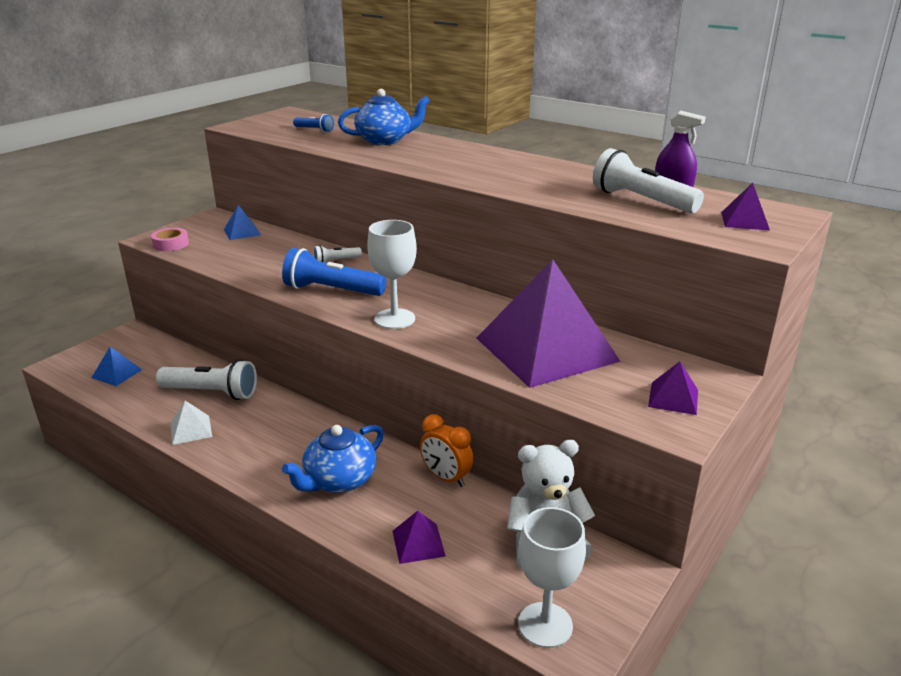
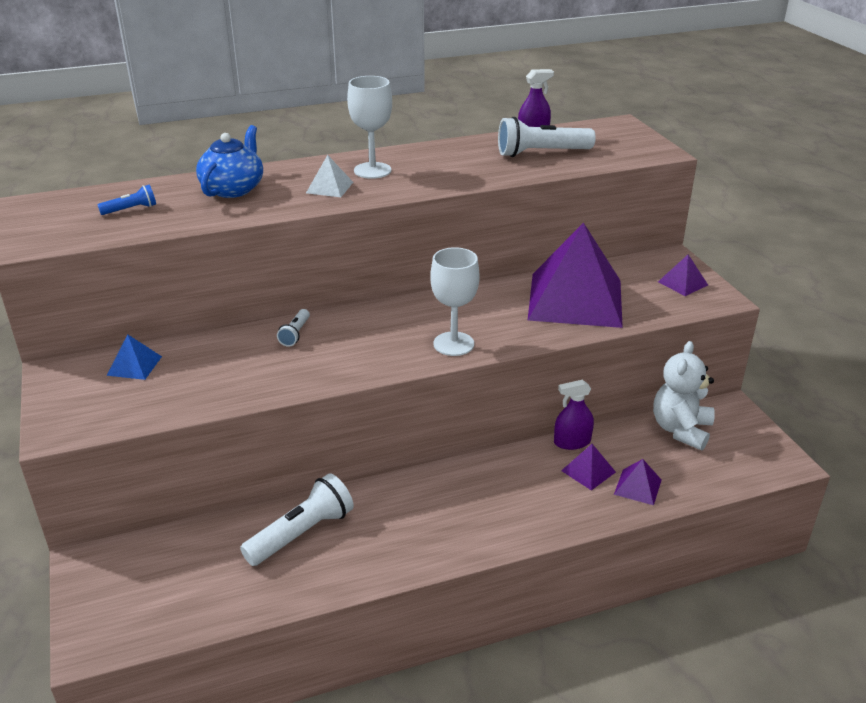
camera: 55 degrees left, 5 degrees up
blue pyramid [91,346,142,386] -> none
pink tape [151,228,189,251] -> none
white pyramid [170,401,212,445] -> white pyramid moved to [306,155,353,197]
blue flashlight [282,248,386,296] -> none
blue teapot [282,425,384,493] -> none
orange clock [420,414,474,487] -> purple spray bottle [554,379,594,450]
white goblet [518,507,586,648] -> white goblet moved to [347,76,392,179]
purple pyramid [721,183,770,230] -> purple pyramid moved to [561,444,616,490]

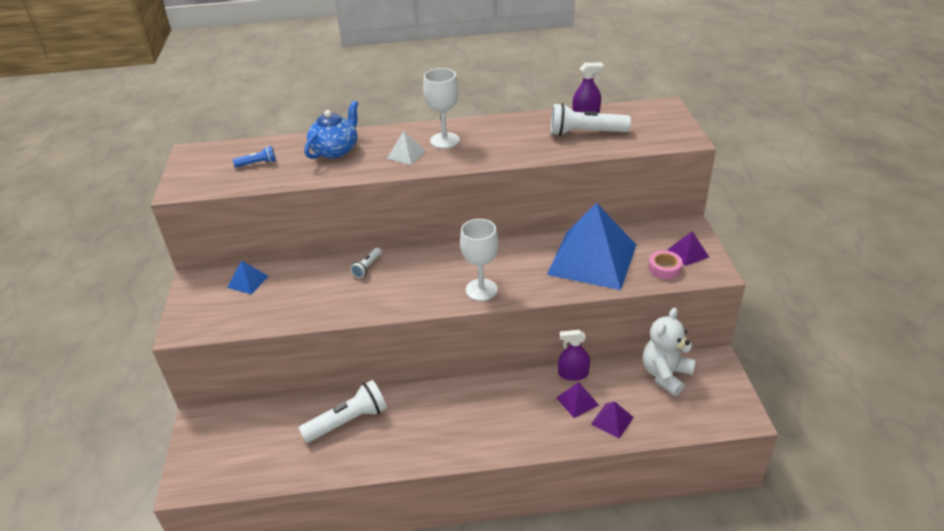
camera: 15 degrees right, 5 degrees up
purple pyramid [528,222,623,328] -> blue pyramid [547,203,636,290]
none -> pink tape [648,251,683,279]

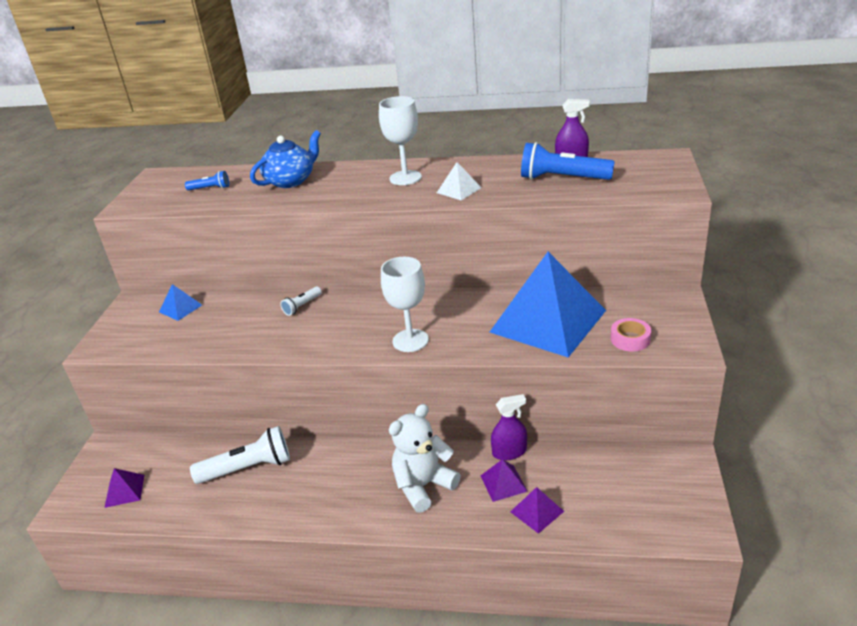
camera: 15 degrees right, 5 degrees down
white pyramid [387,131,426,165] -> white pyramid moved to [437,162,482,200]
white flashlight [551,103,631,136] -> blue flashlight [521,142,615,180]
purple spray bottle [558,330,590,381] -> purple spray bottle turned 150 degrees clockwise [491,394,527,460]
white teddy bear [643,308,696,396] -> white teddy bear moved to [389,404,461,513]
purple pyramid [667,232,709,266] -> purple pyramid moved to [104,468,144,508]

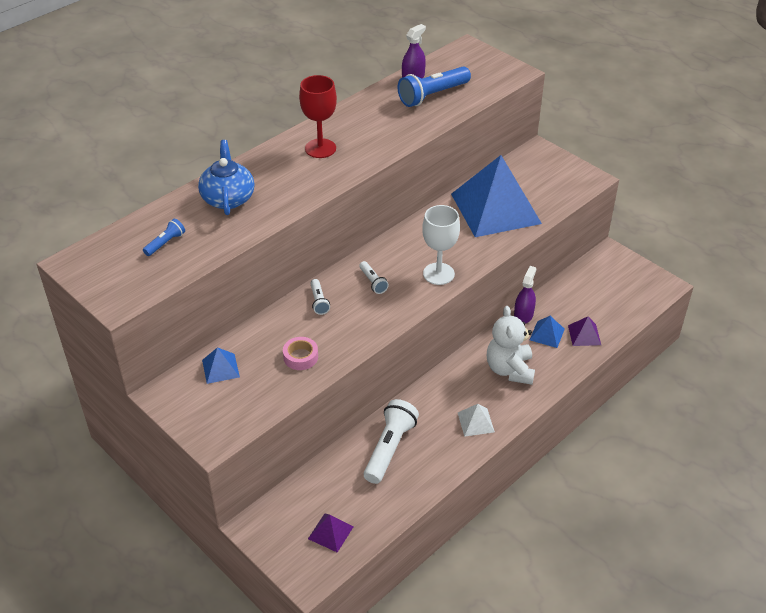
camera: 55 degrees left, 10 degrees up
white goblet [379,96,422,185] -> red goblet [299,75,337,158]
white pyramid [437,162,482,200] -> white pyramid moved to [458,404,495,437]
purple pyramid [481,459,528,502] -> blue pyramid [530,316,565,348]
pink tape [611,318,651,352] -> pink tape moved to [283,337,318,370]
none -> white flashlight [359,261,389,294]

